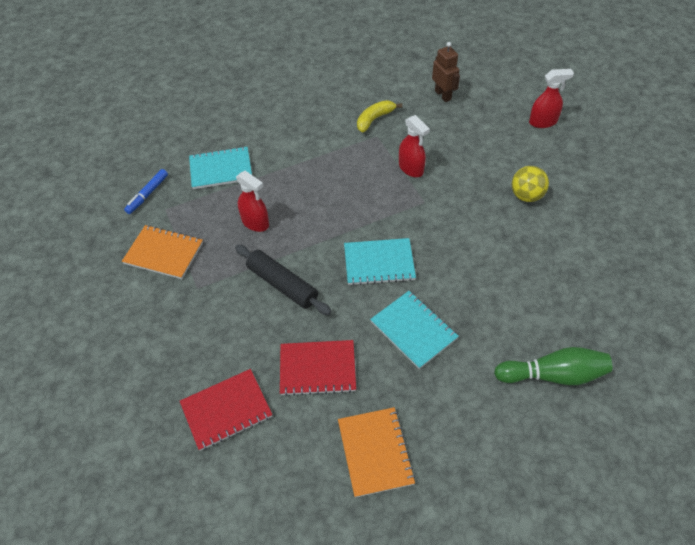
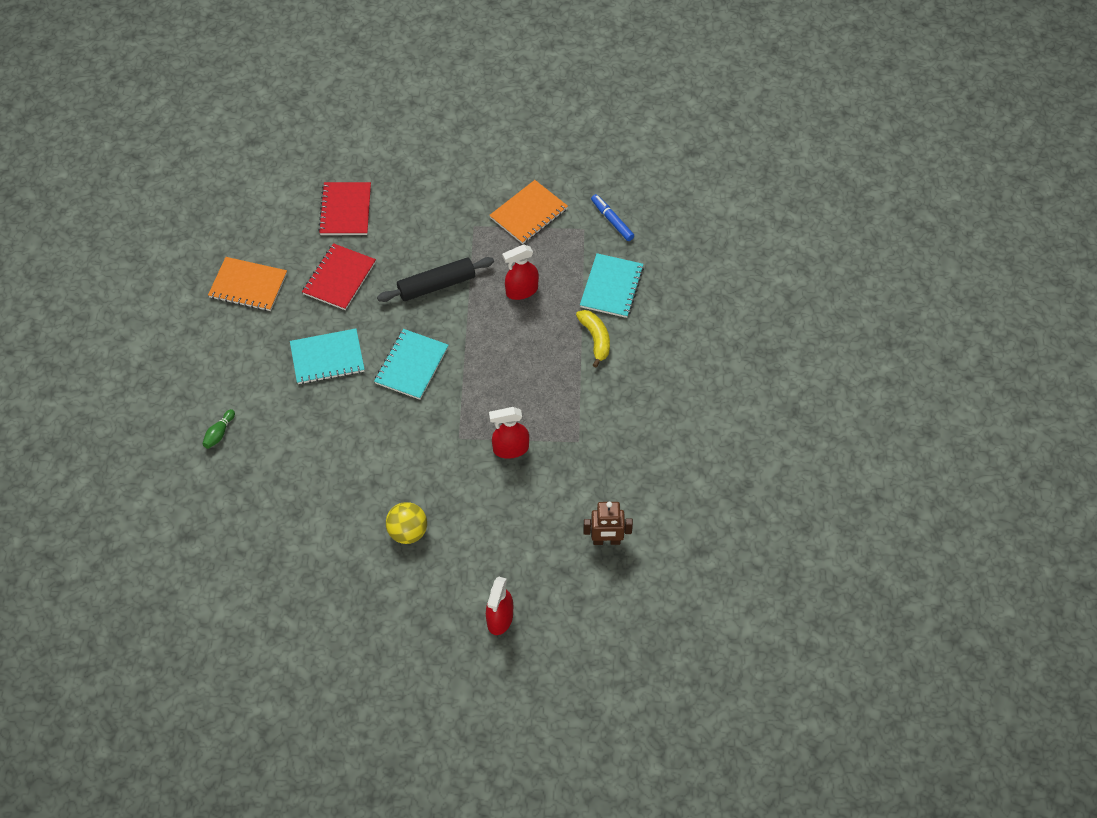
camera: 115 degrees right, 5 degrees up
yellow banana [357,100,402,132] -> yellow banana moved to [576,310,610,367]
green bowling pin [494,347,612,385] -> green bowling pin [203,409,235,449], size x0.48

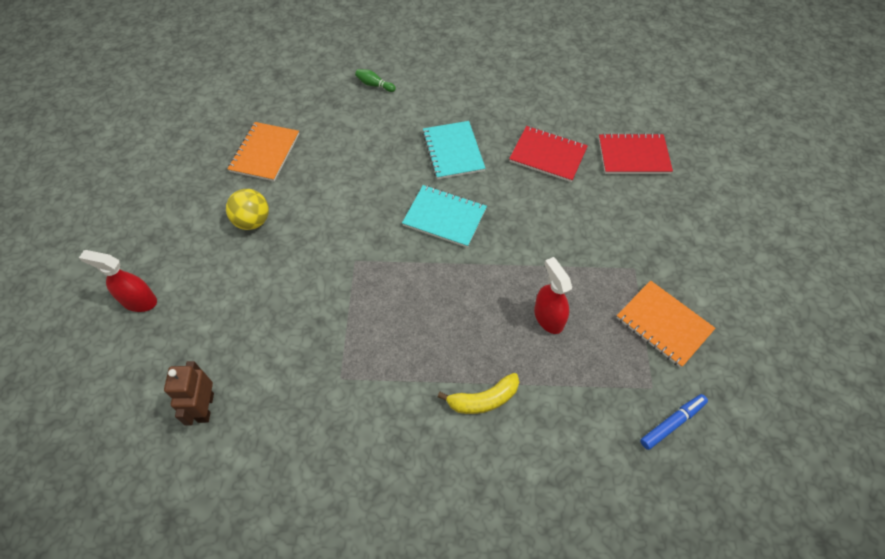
camera: 90 degrees right, 0 degrees up
orange notebook [208,257,287,311] -> orange notebook moved to [228,122,299,181]
black rolling pin [377,257,494,302] -> none
red spray bottle [489,407,529,459] -> none
turquoise notebook [580,253,644,318] -> none

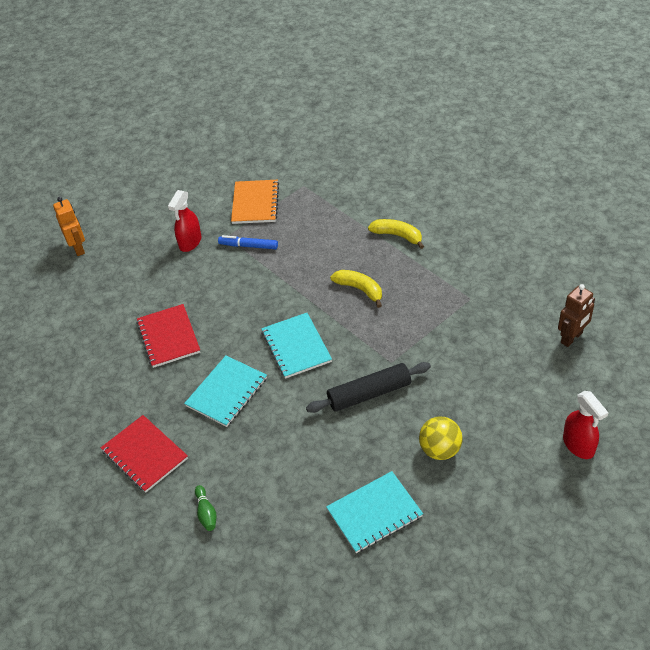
camera: 130 degrees left, 10 degrees down
orange notebook [228,122,299,181] -> turquoise notebook [326,471,423,553]
red spray bottle [534,257,572,334] -> red spray bottle moved to [168,190,201,252]
red notebook [599,133,673,174] -> red notebook moved to [101,415,188,493]
blue marker [640,394,708,450] -> blue marker moved to [218,235,278,249]
none -> orange robot [53,197,85,256]
none -> black rolling pin [306,362,431,413]
none -> yellow banana [330,270,382,308]

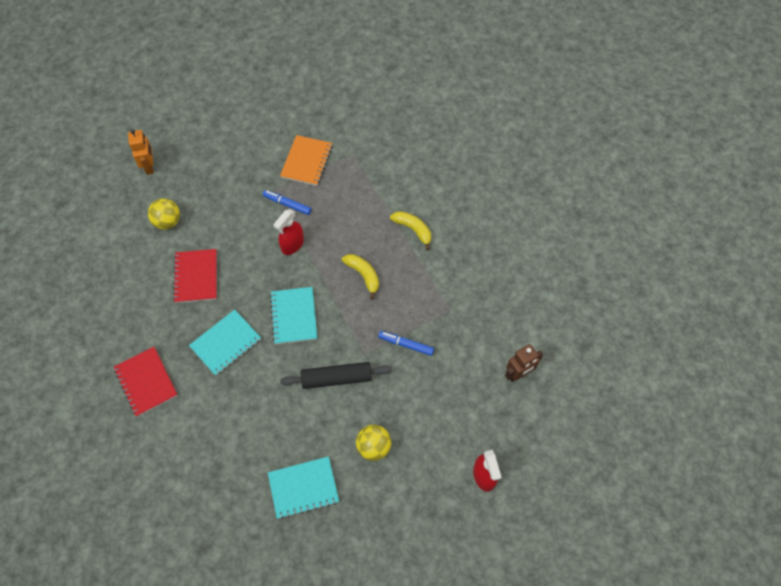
camera: 10 degrees right, 15 degrees up
red spray bottle [168,190,201,252] -> red spray bottle moved to [273,209,304,255]
green bowling pin [195,485,217,531] -> none
none -> yellow ball [148,198,180,230]
none -> blue marker [378,331,434,356]

